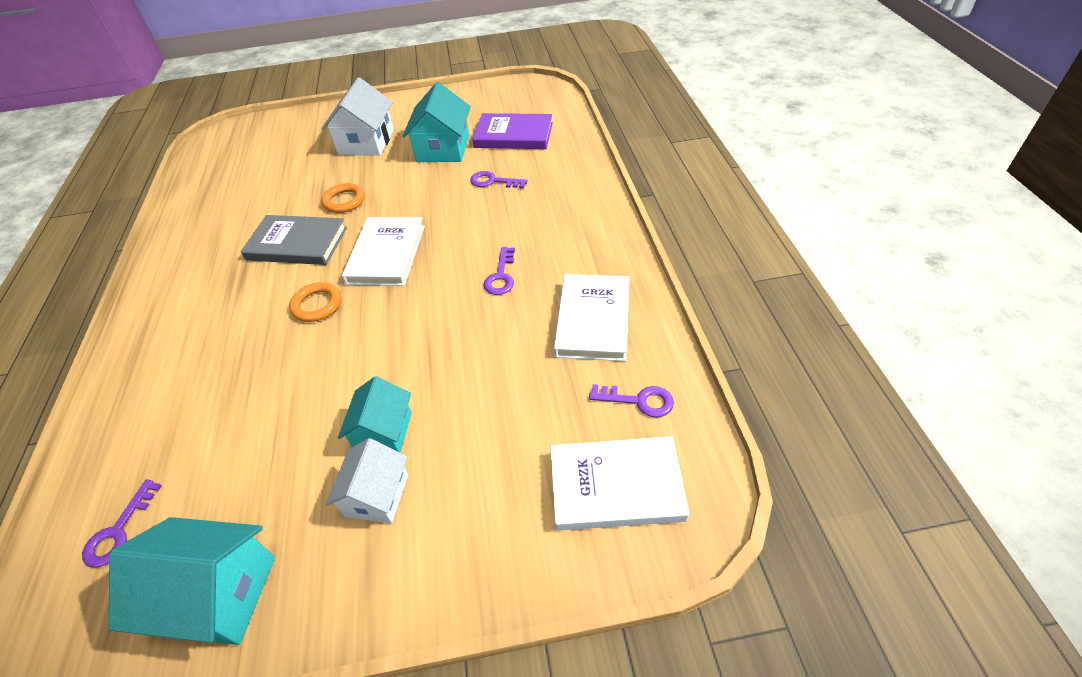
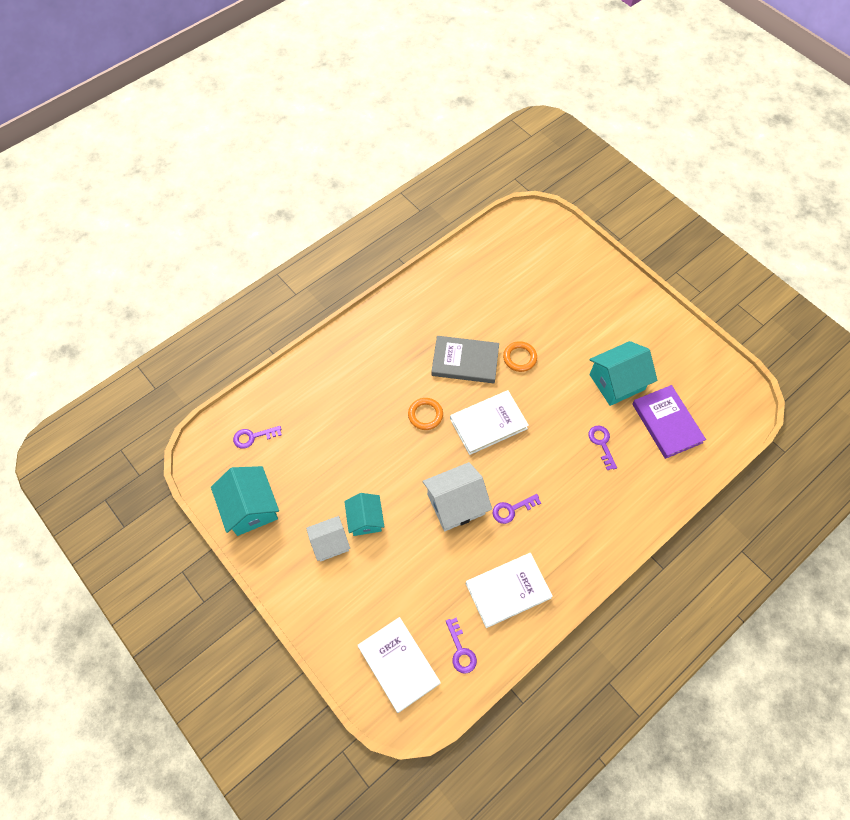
camera: 55 degrees right, 15 degrees up
grey book [241,215,347,265] -> grey book turned 60 degrees counterclockwise [431,336,499,383]
white house [321,77,394,156] -> white house moved to [423,462,492,531]
turquoise house [338,376,412,452] -> turquoise house turned 75 degrees counterclockwise [344,493,384,536]

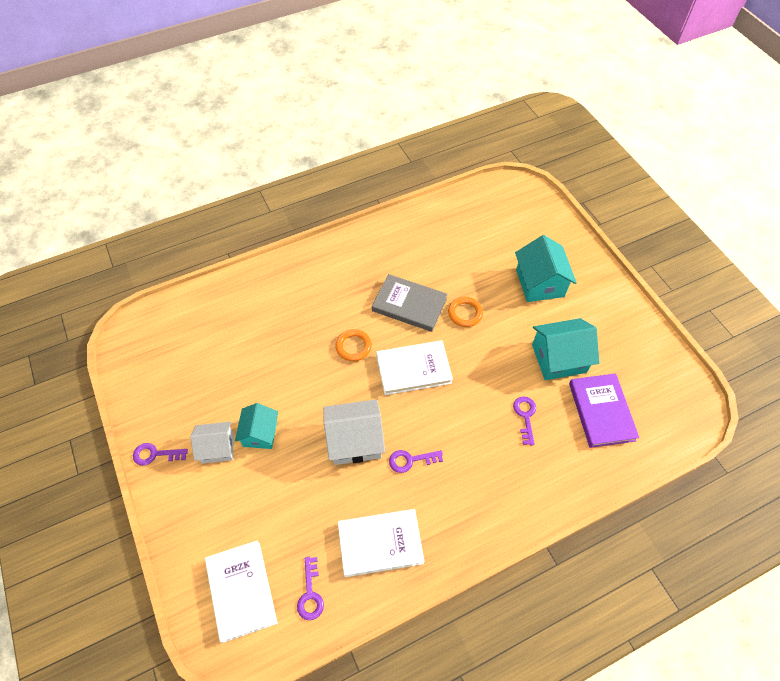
camera: 15 degrees right, 5 degrees down
turquoise house [211,466,279,536] -> turquoise house moved to [515,235,577,302]
purple key [233,426,282,449] -> purple key moved to [133,443,188,466]

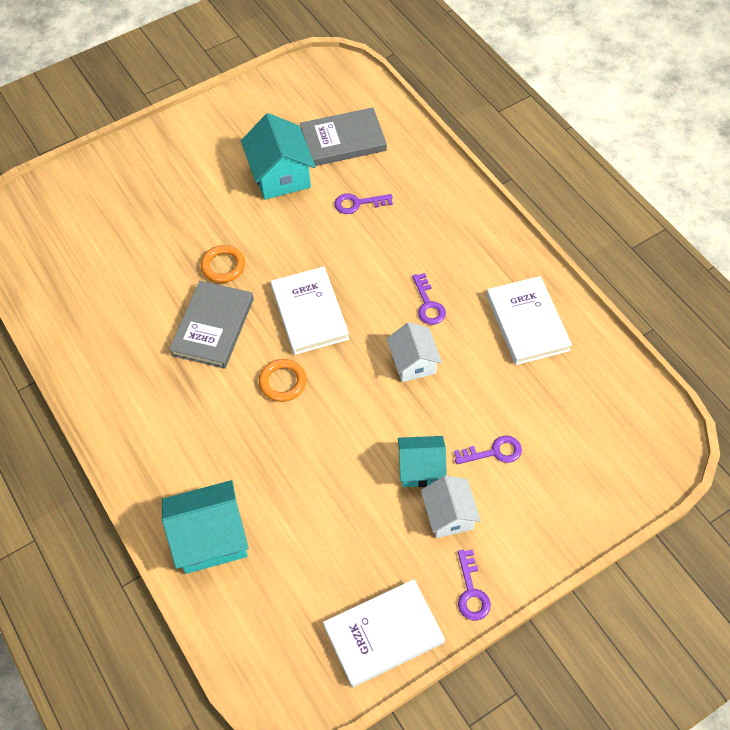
camera: 95 degrees left, 0 degrees up
white book [205,540,278,643] -> white book moved to [323,579,445,687]
purple key [297,557,324,620] -> purple key moved to [454,436,522,464]
white house [323,399,385,465] -> white house [387,322,442,382], size x0.65
turquoise house [515,235,577,302] -> turquoise house moved to [162,480,249,574]
purple book [569,373,639,448] -> grey book [300,107,387,166]

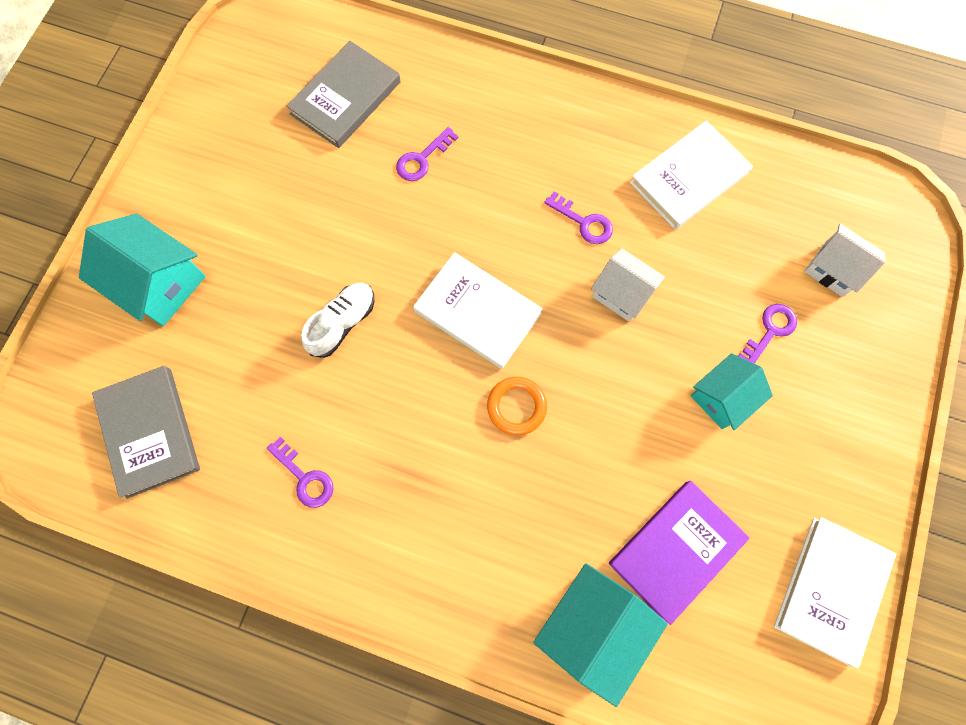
camera: 40 degrees left, 15 degrees up
grey book [169,281,254,369] -> grey book moved to [92,366,200,499]
orange ring [201,245,245,283] -> white shoe [301,283,374,358]
turquoise house [241,113,316,200] -> turquoise house moved to [79,214,206,326]
white house [421,476,481,538] -> white house moved to [804,224,885,297]
purple key [458,550,491,620] -> purple key moved to [267,437,333,508]
white book [486,276,572,365] -> white book turned 75 degrees counterclockwise [630,121,753,230]
none -> purple book [609,481,750,625]

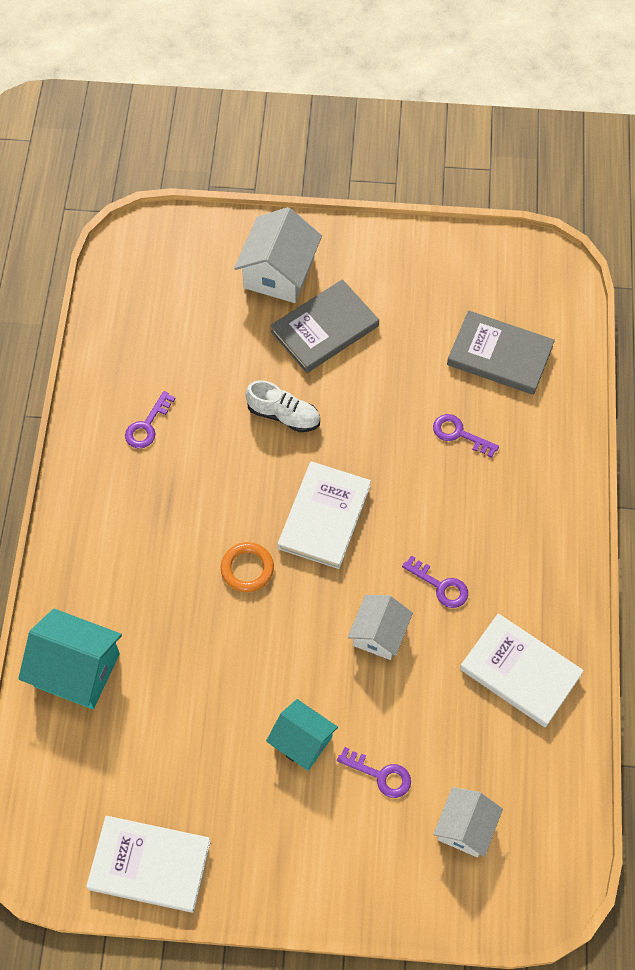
camera: 75 degrees right, 10 degrees down
turquoise house [79,214,206,326] -> white house [234,207,322,303]
grey book [92,366,200,499] -> grey book moved to [270,279,379,373]
purple key [544,191,613,244] -> purple key turned 75 degrees counterclockwise [402,555,468,608]
purple book [609,481,750,625] -> none

